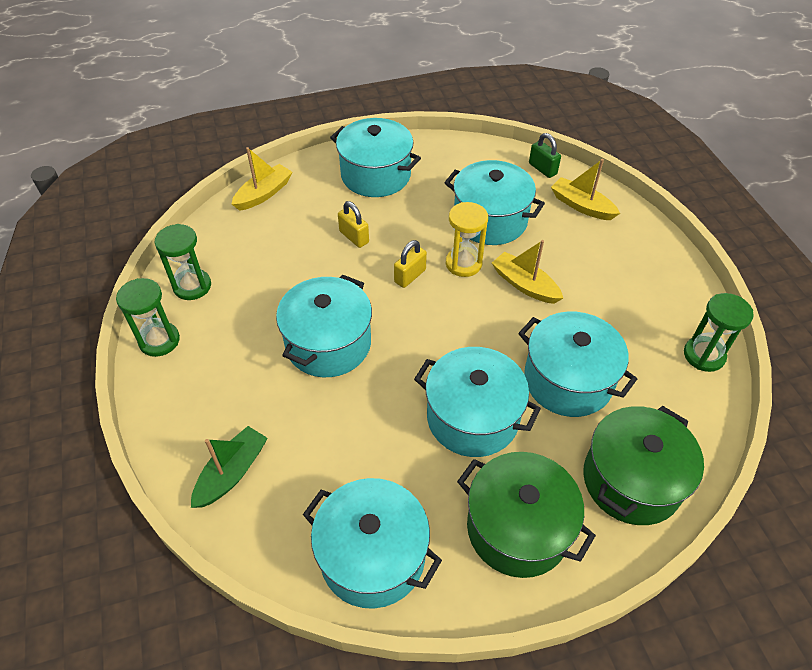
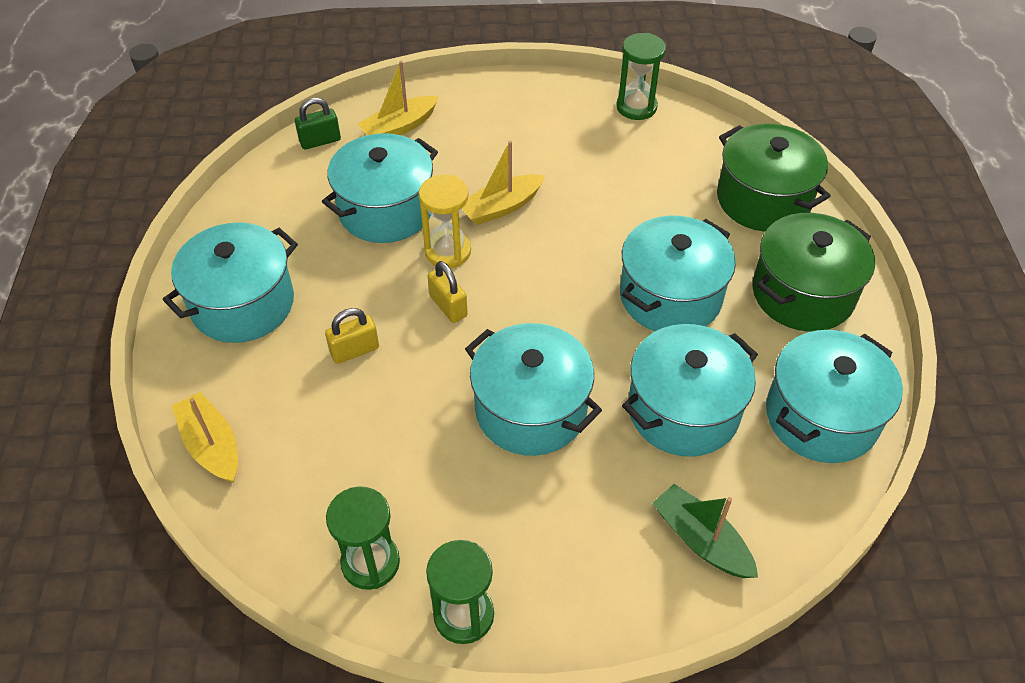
camera: 75 degrees left, 0 degrees up
turquoise pot [518,312,637,417] -> turquoise pot moved to [622,324,758,457]

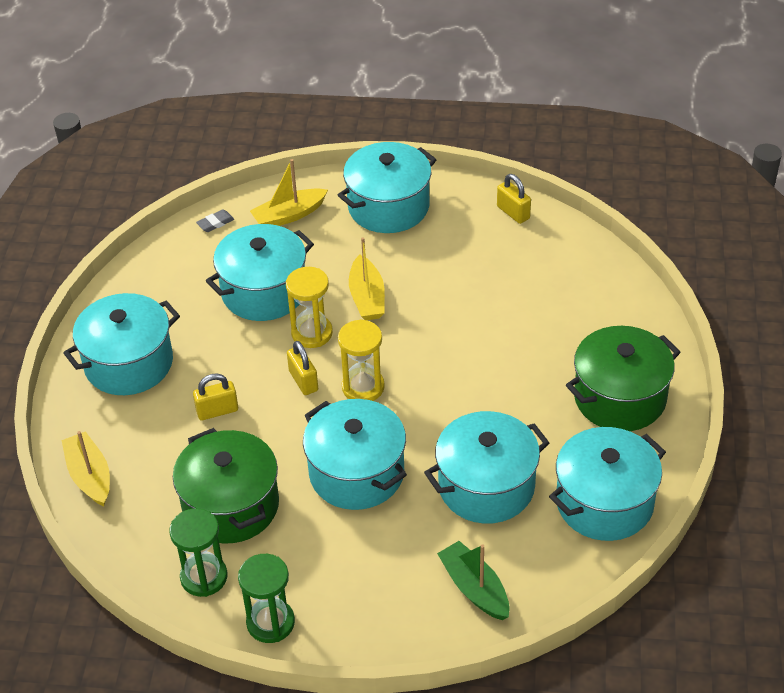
camera: 10 degrees right, 5 degrees down
green padlock [295,98,341,150] -> grey eraser [196,209,234,232]
yellow boat [462,141,545,225] -> yellow boat turned 75 degrees counterclockwise [349,237,385,320]
green hourglass [616,33,666,120] -> yellow padlock [497,174,531,224]
turquoise pot [620,215,736,331] -> turquoise pot moved to [338,142,437,233]
green pot [717,123,831,232] -> green pot moved to [173,428,279,543]
none -> yellow hourglass [338,319,385,401]

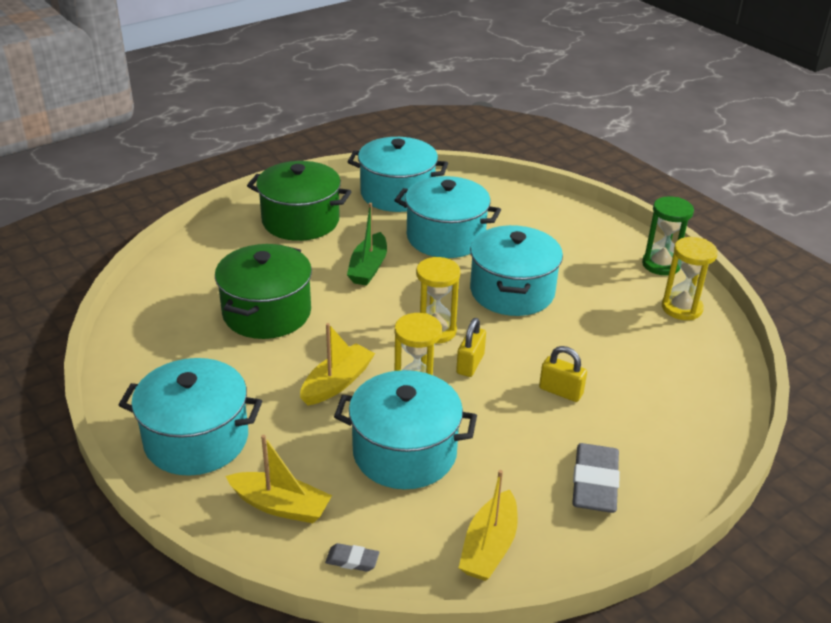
camera: 135 degrees left, 10 degrees down
yellow boat [61,431,110,507] -> yellow boat moved to [459,470,518,581]
turquoise pot [63,293,180,395] -> grey eraser [572,443,620,513]
green hourglass [169,508,227,597] -> yellow hourglass [662,237,718,320]
green pot [173,428,279,543] -> green pot moved to [215,244,312,339]
green boat [437,541,509,620] -> green boat moved to [347,203,387,286]
yellow padlock [497,174,531,224] -> none

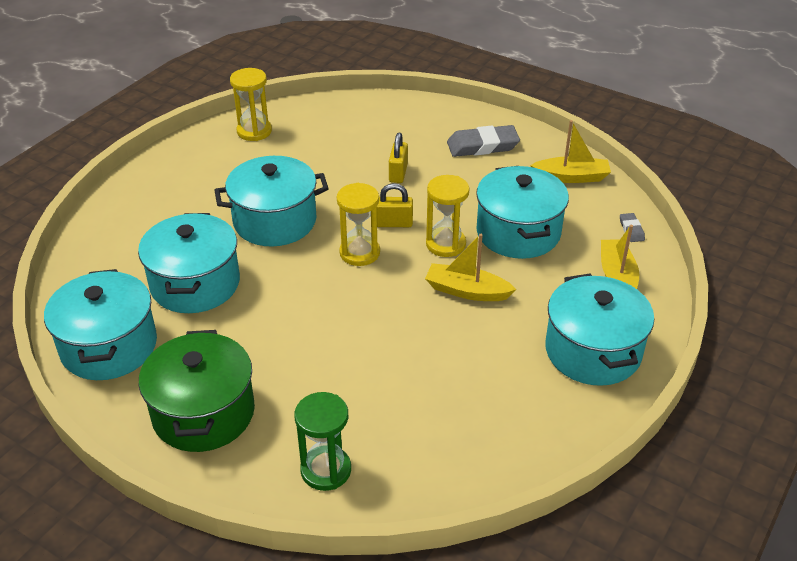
camera: 110 degrees left, 5 degrees up
green pot [215,244,312,339] -> none
green boat [347,203,387,286] -> none
green hourglass [642,196,694,276] -> green hourglass moved to [294,392,351,491]

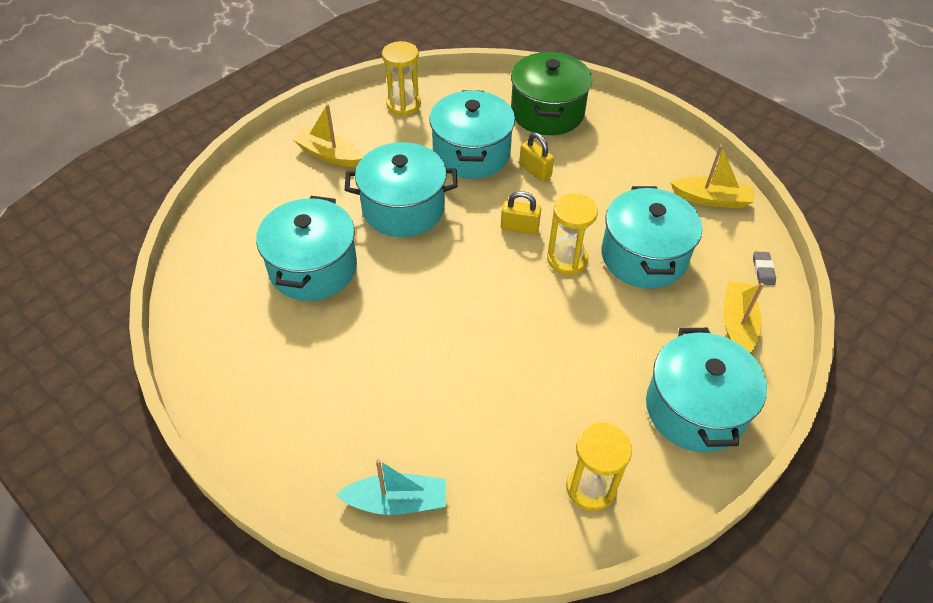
camera: 10 degrees right, 10 degrees up
turquoise pot [44,269,157,380] -> turquoise pot moved to [429,90,515,179]
green pot [139,330,255,452] -> green pot moved to [511,52,592,135]
green hourglass [294,392,351,491] -> turquoise boat [336,459,446,515]
yellow hourglass [337,183,380,266] -> yellow hourglass moved to [566,422,632,511]
yellow padlock [389,133,408,183] -> yellow padlock turned 60 degrees counterclockwise [519,132,554,182]
yellow boat [425,234,516,301] -> yellow boat moved to [292,104,363,167]
grey eraser [447,125,520,157] -> none

